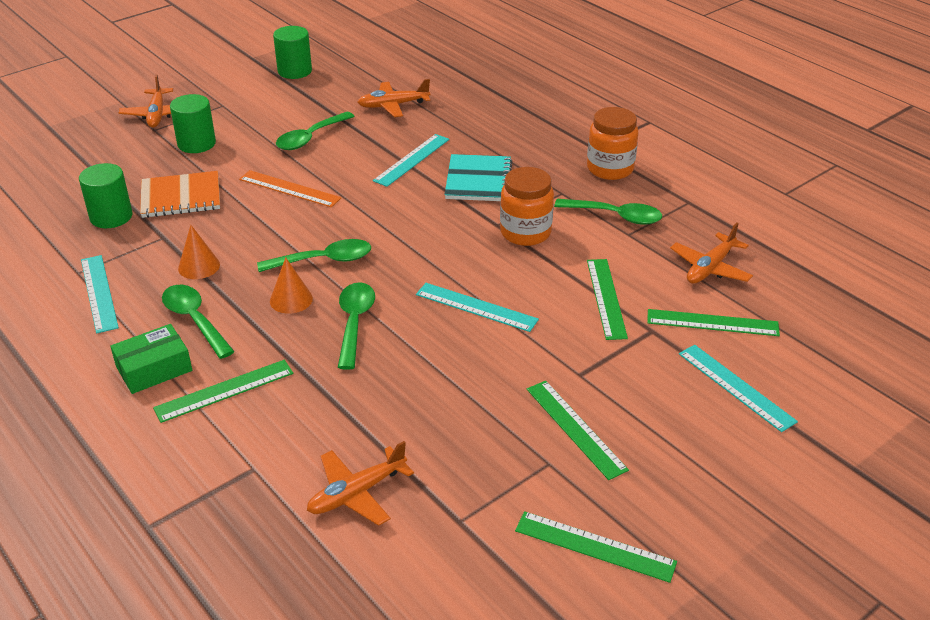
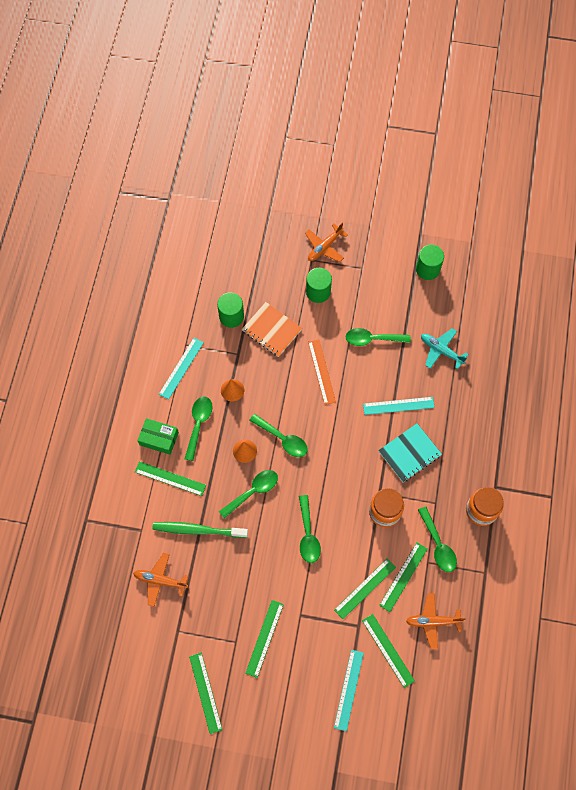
camera: 50 degrees right, 30 degrees up
orange plane [357,79,430,117] -> turquoise plane [421,328,468,369]
turquoise ruler [416,283,539,332] -> green spoon [299,495,321,563]
none -> green toothbrush [152,522,248,538]
none -> green ruler [379,542,427,612]

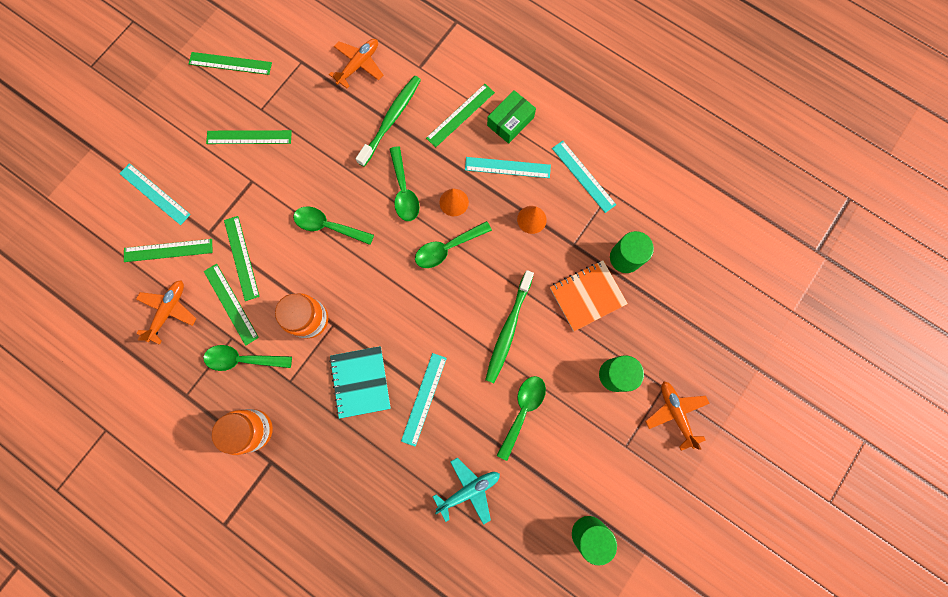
camera: 115 degrees right, 10 degrees up
green spoon [185,397,213,461] -> turquoise ruler [465,157,551,178]
green ruler [245,600,284,678] -> green ruler turned 45 degrees counterclockwise [206,130,292,144]
orange ruler [308,339,336,405] -> green toothbrush [485,270,534,383]

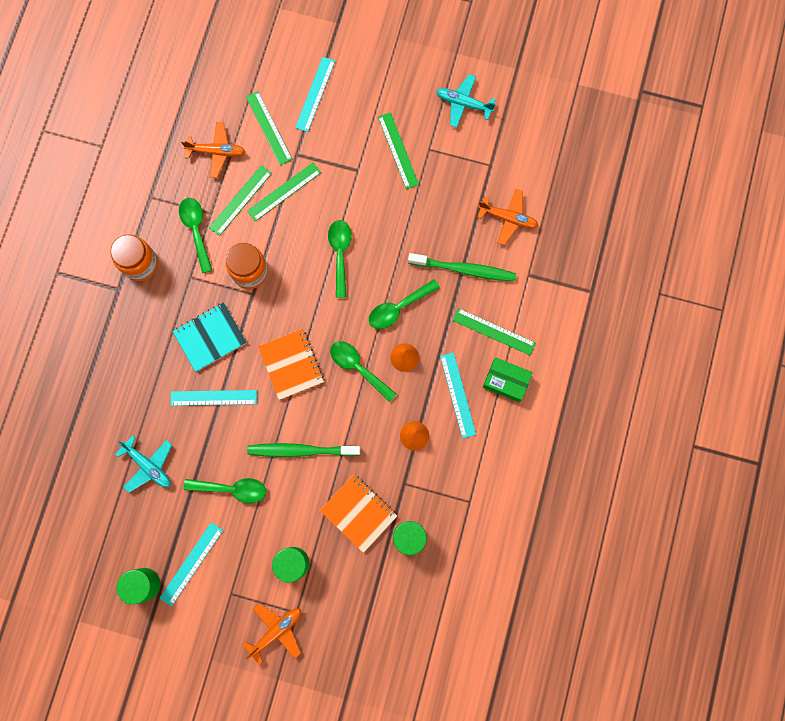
camera: 70 degrees right, 0 degrees up
green ruler [189,52,272,75] -> turquoise plane [436,74,496,128]
turquoise ruler [552,141,616,213] -> turquoise ruler moved to [160,522,223,607]
none -> orange notebook [258,329,324,400]

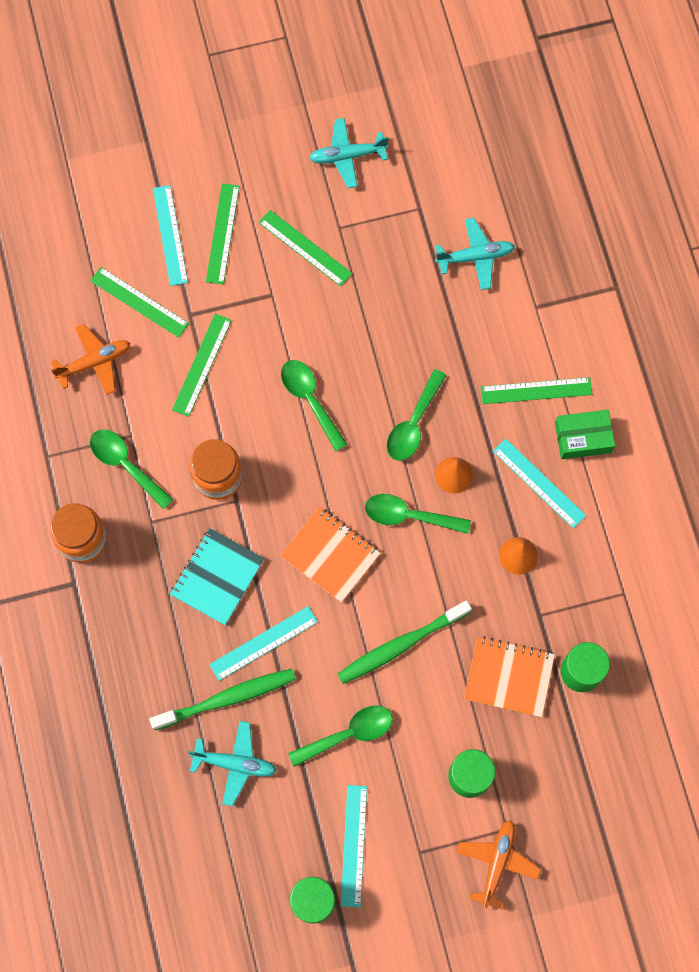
camera: 30 degrees left, 5 degrees down
green ruler [209,165,272,236] -> green ruler moved to [206,183,240,284]
green toothbrush [408,253,516,282] -> green toothbrush moved to [149,669,296,730]
orange plane [477,189,538,245] -> turquoise plane [435,218,515,290]

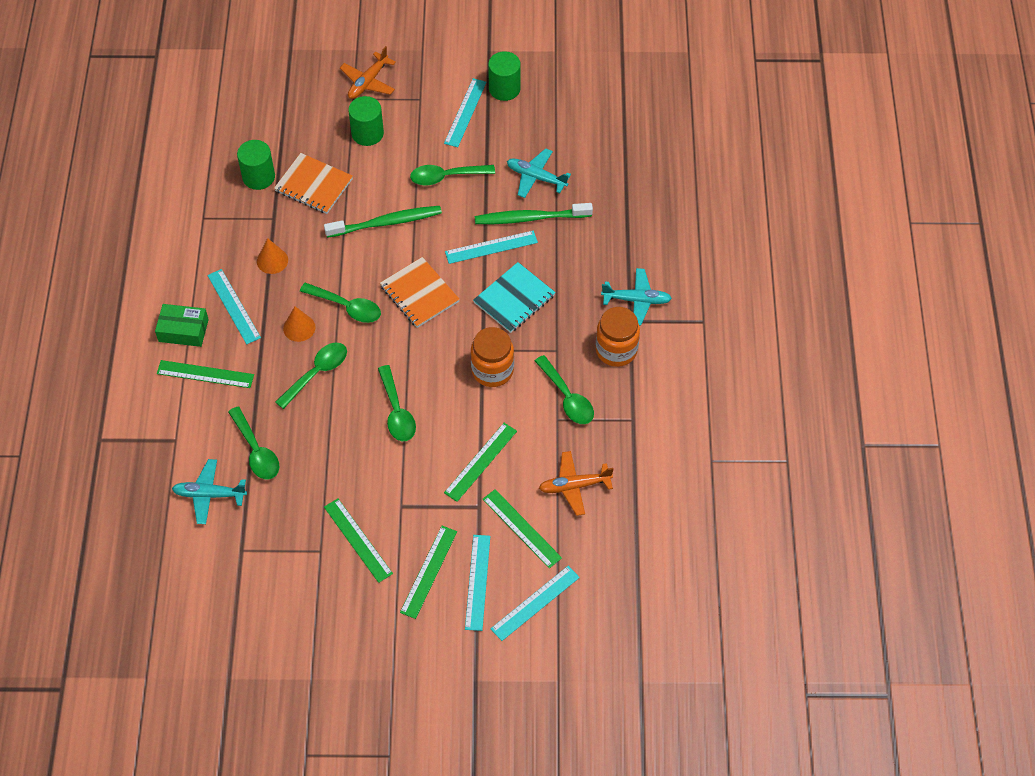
camera: 165 degrees left, 15 degrees down
turquoise plane [309,118,389,188] -> turquoise plane moved to [601,268,672,326]
none -> green spoon [228,406,279,480]
none -> turquoise ruler [490,566,580,641]

